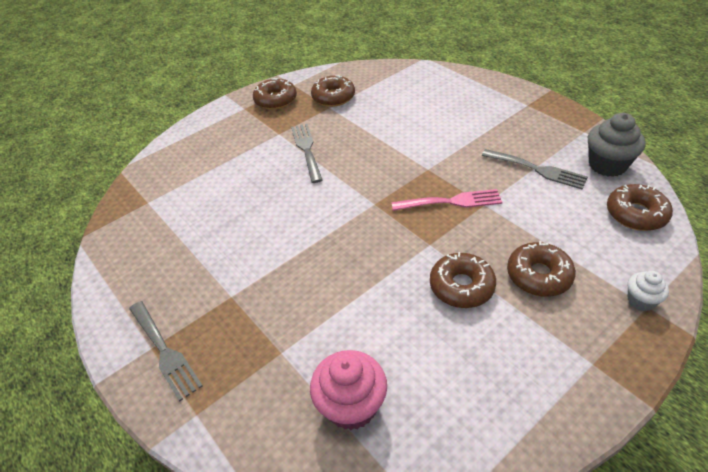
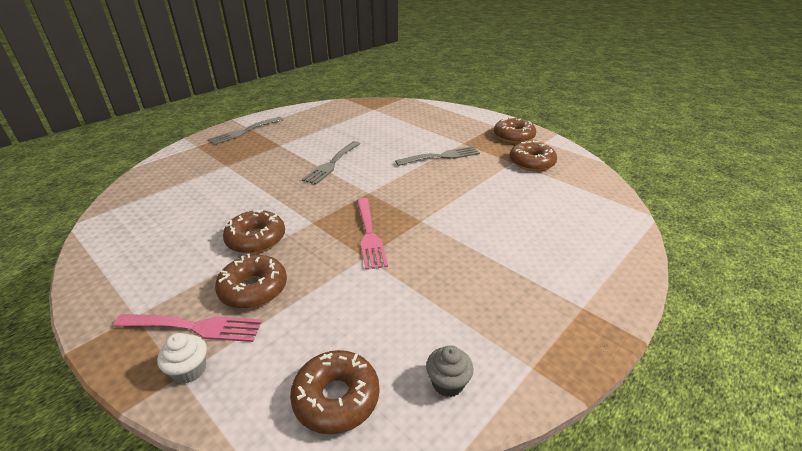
camera: 80 degrees right, 10 degrees down
pink cupcake [310,350,387,430] -> none
grey fork [482,149,588,189] -> grey fork moved to [302,141,360,184]
grey cupcake [588,113,646,177] -> grey cupcake [426,345,474,397], size x0.56
none -> pink fork [113,314,262,342]

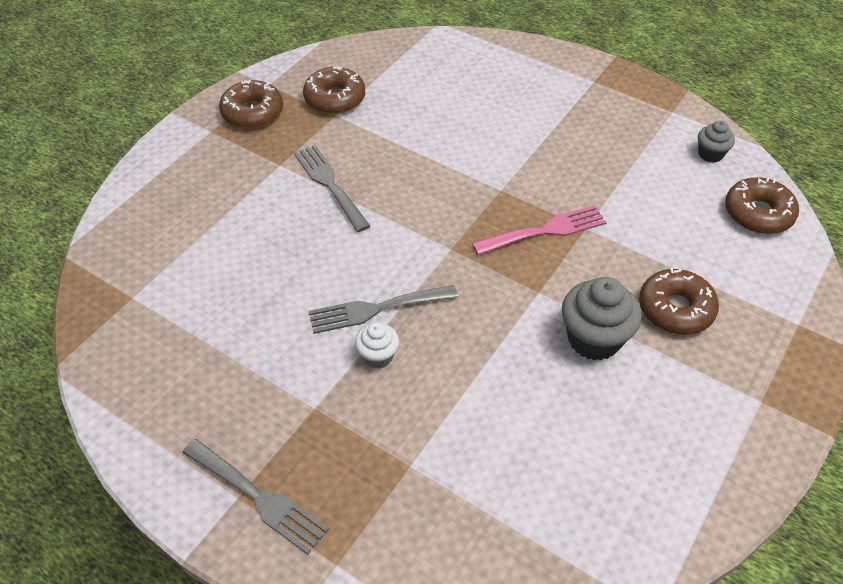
camera: 100 degrees left, 15 degrees up
pink fork [113,314,262,342] -> none
white cupcake [157,333,207,384] -> white cupcake moved to [355,322,399,369]
brown donut [223,210,285,254] -> grey cupcake [562,277,641,361]
grey fork [302,141,360,184] -> grey fork turned 150 degrees clockwise [309,285,458,334]

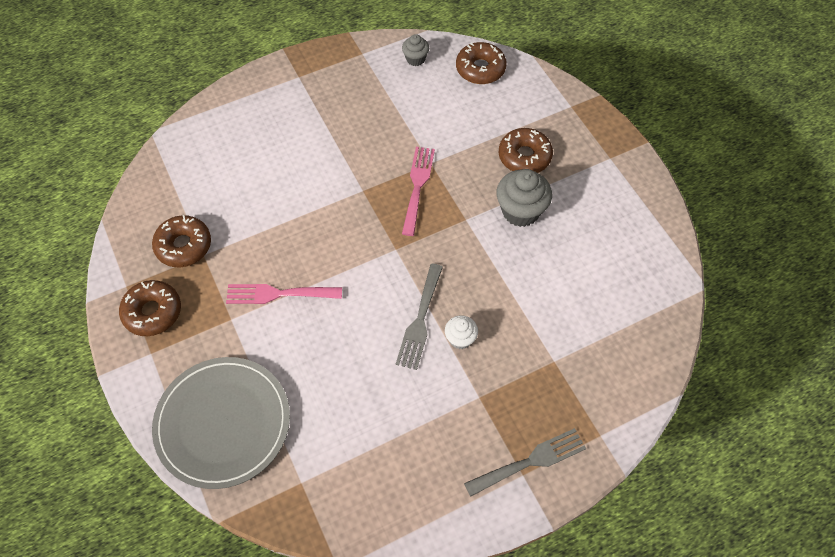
camera: 60 degrees left, 10 degrees up
grey fork [294,145,370,232] -> pink fork [226,284,342,304]
none -> grey plate [152,357,290,489]

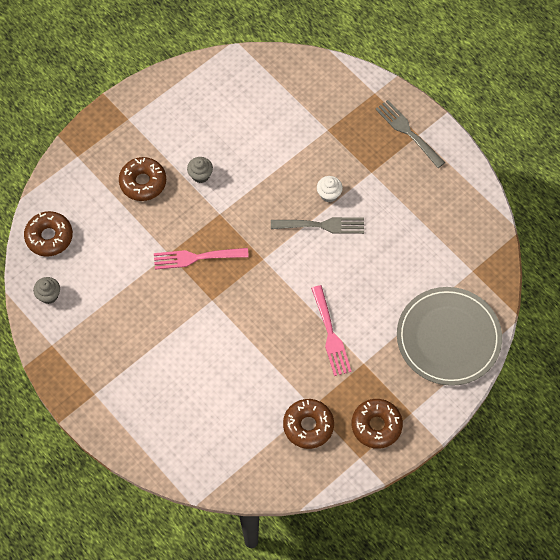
camera: 105 degrees left, 5 degrees up
grey cupcake [496,169,552,227] -> grey cupcake [187,157,213,183], size x0.56

